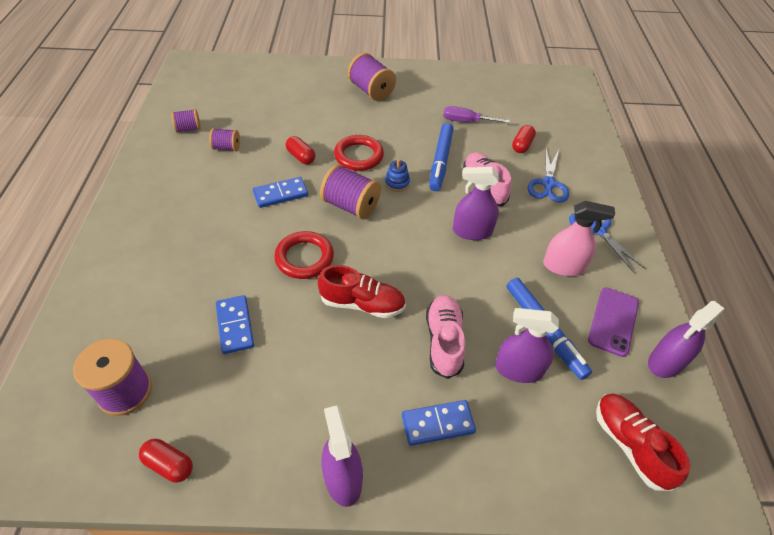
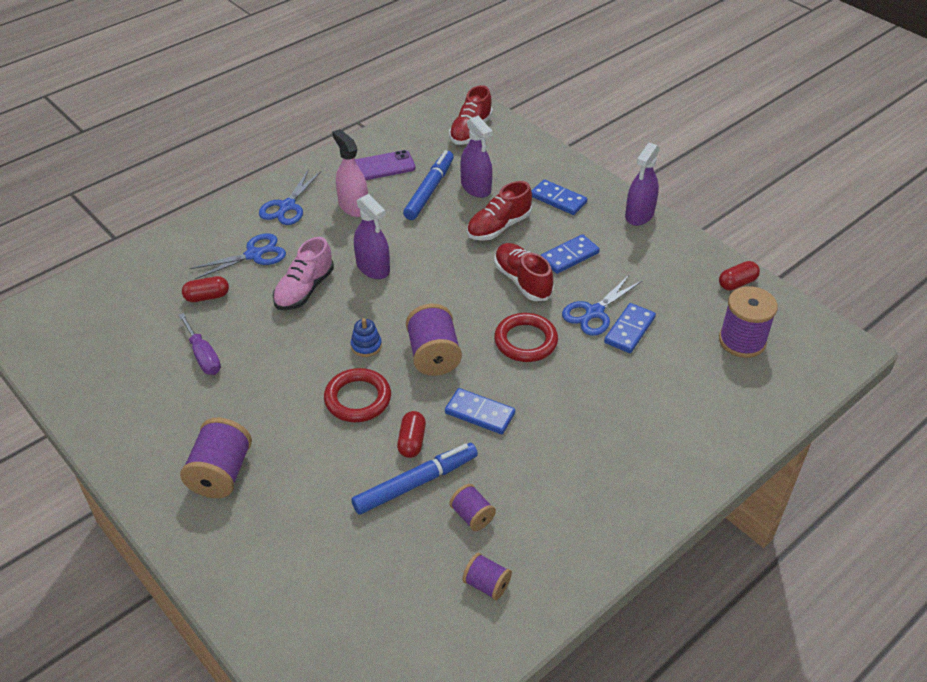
camera: 130 degrees left, 5 degrees down
red capsule [139,439,193,483] -> red capsule turned 75 degrees clockwise [719,261,760,291]
pink shoe [426,295,466,379] -> red shoe [467,181,532,241]
blue marker [429,123,454,191] -> blue marker moved to [351,443,478,515]
purple spray bottle [648,301,725,378] -> none
none -> blue domino [541,234,600,274]
none -> blue scissors [562,274,643,336]

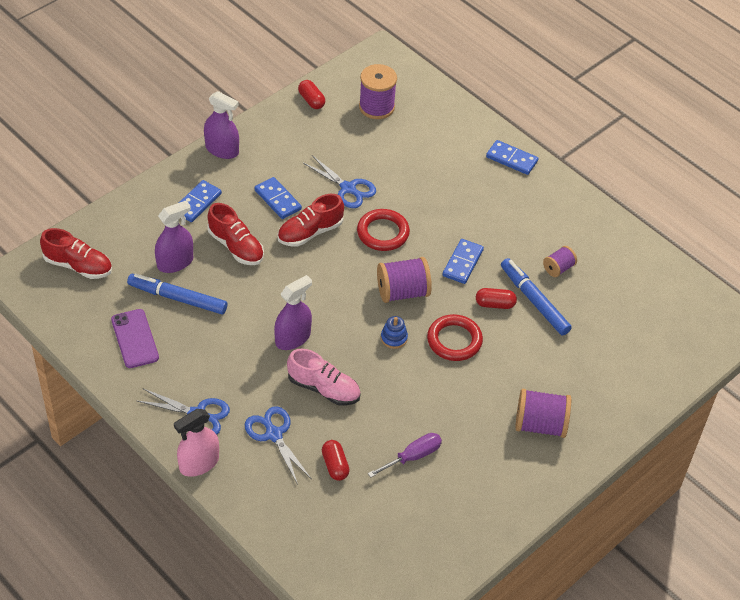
camera: 95 degrees left, 5 degrees up
pink spray bottle [332,129,368,217] -> pink spray bottle moved to [174,409,219,477]
purple spool [462,553,512,600] -> none
blue domino [604,303,656,353] -> blue domino moved to [486,140,538,175]

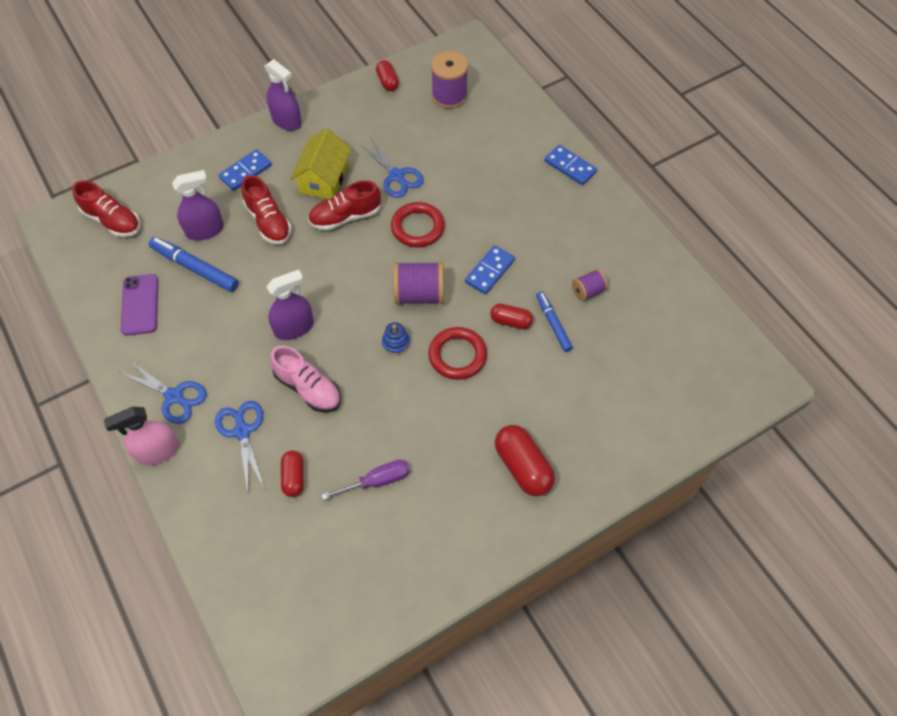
camera: 15 degrees right, 10 degrees up
blue domino [254,177,302,219] -> yellow house [290,128,352,199]
blue marker [501,258,572,335] -> blue marker [536,291,573,352], size x0.65
purple spool [515,389,571,438] -> red capsule [495,425,555,496]

